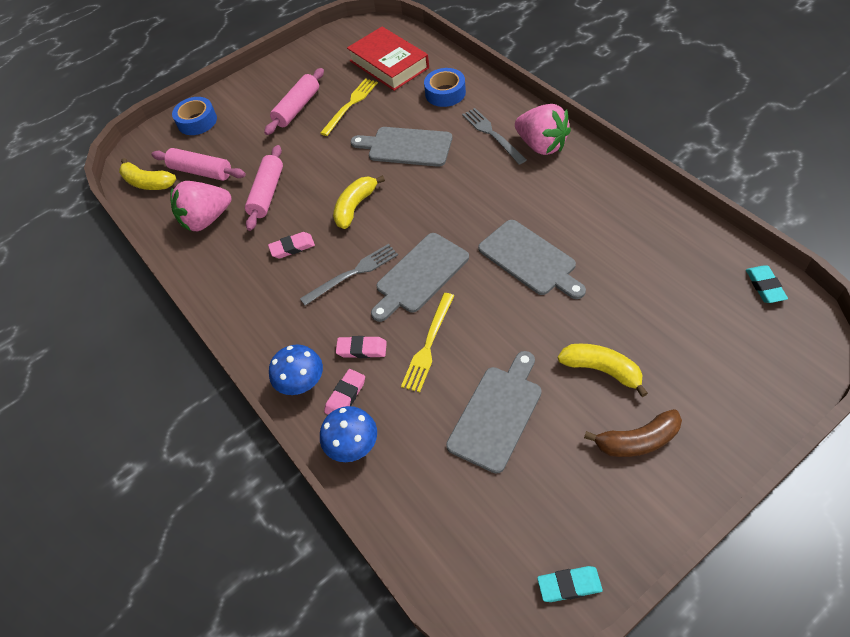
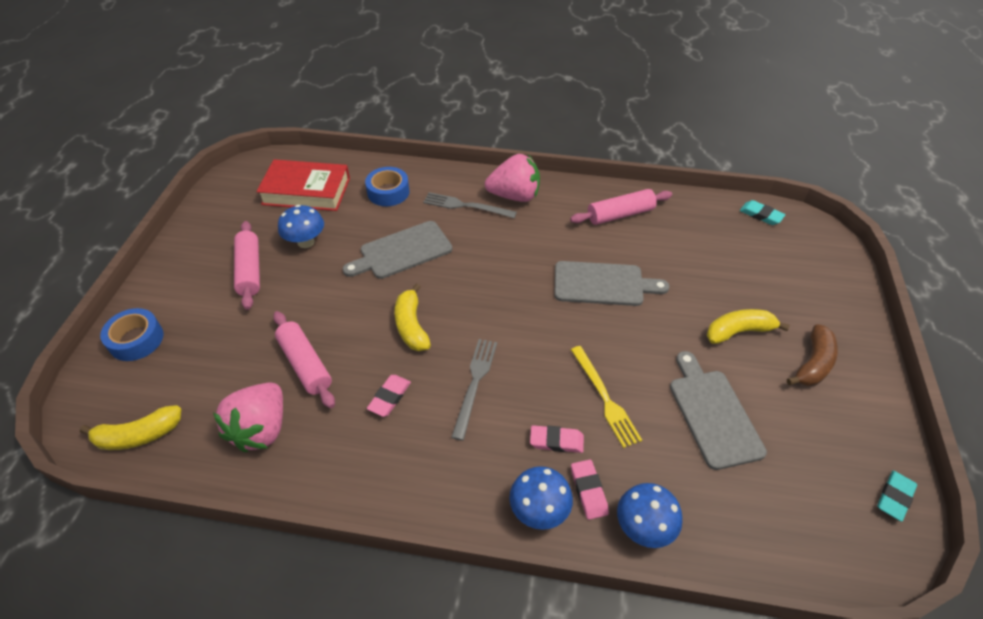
camera: 50 degrees left, 5 degrees down
pink rolling pin [152,148,246,181] -> pink rolling pin moved to [570,189,672,225]
yellow fork [320,78,378,136] -> blue mushroom [278,205,324,248]
pink eraser [336,336,387,358] -> pink eraser turned 45 degrees clockwise [530,425,584,453]
grey cutting board [371,233,469,322] -> none

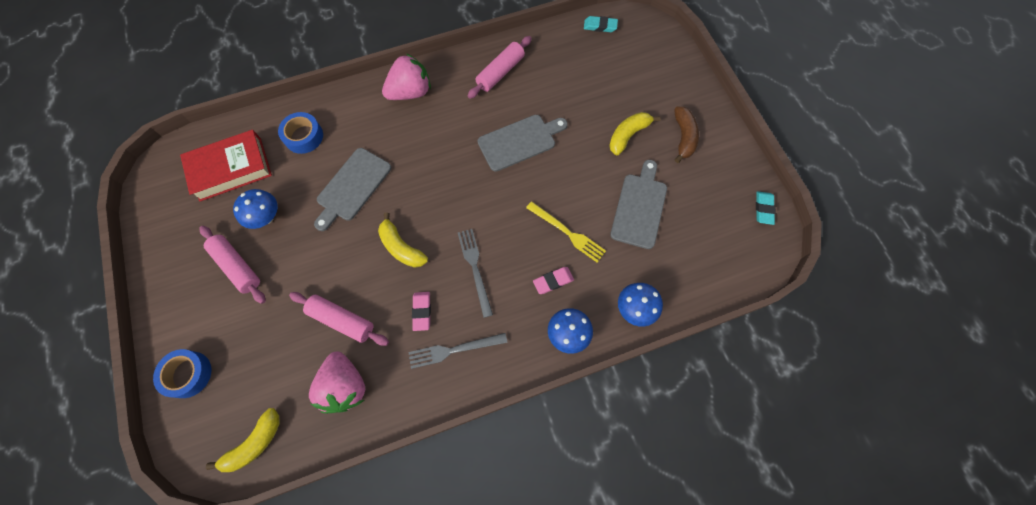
camera: 30 degrees left, 20 degrees up
grey fork [423,192,517,218] -> grey fork moved to [408,333,508,369]
pink eraser [571,459,609,520] -> none
grey cutting board [670,351,767,470] -> grey cutting board turned 60 degrees clockwise [610,160,667,249]

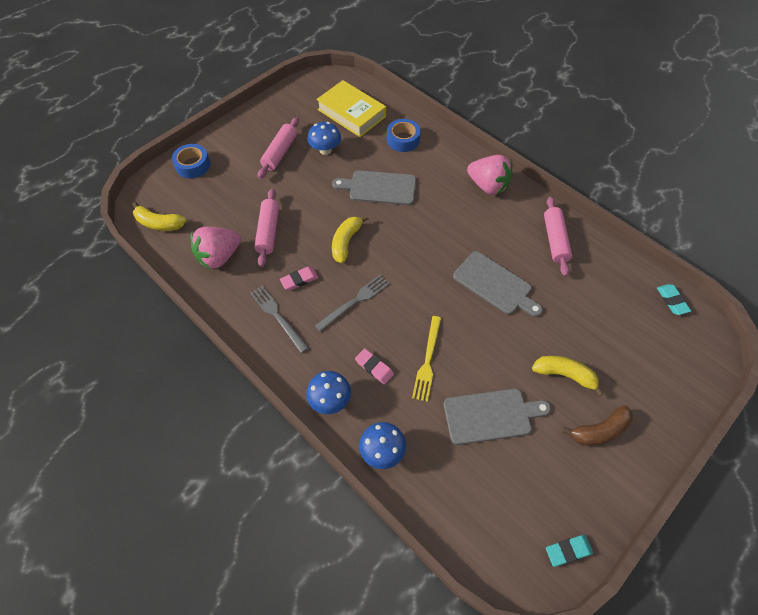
camera: 65 degrees right, 10 degrees down
red book [180,130,272,202] -> yellow book [316,80,386,137]
pink rolling pin [468,36,532,99] -> pink rolling pin turned 75 degrees clockwise [544,197,572,277]

